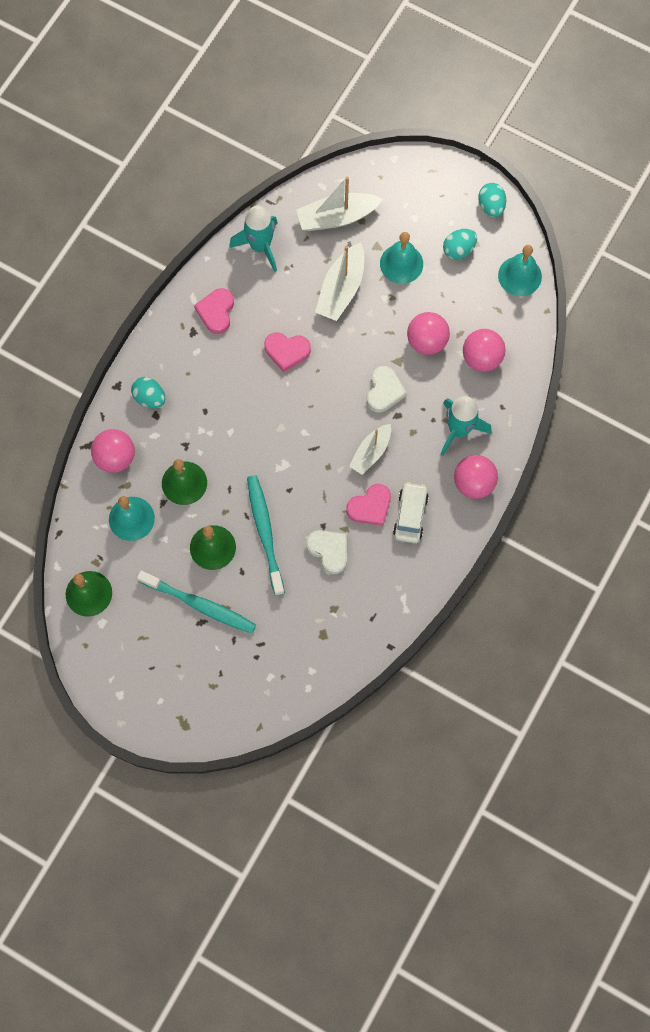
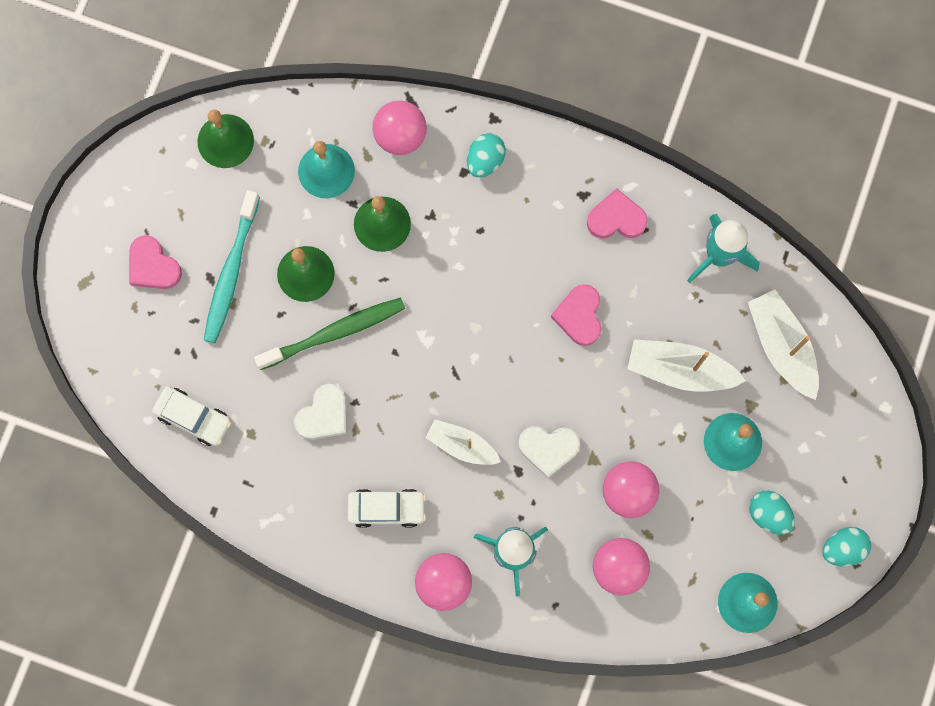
camera: 80 degrees right, 5 degrees up
turquoise toothbrush [247,475,285,596] -> green toothbrush [254,297,405,370]
pink heart [347,484,391,526] -> pink heart moved to [129,235,182,289]
none -> white car [152,387,231,446]

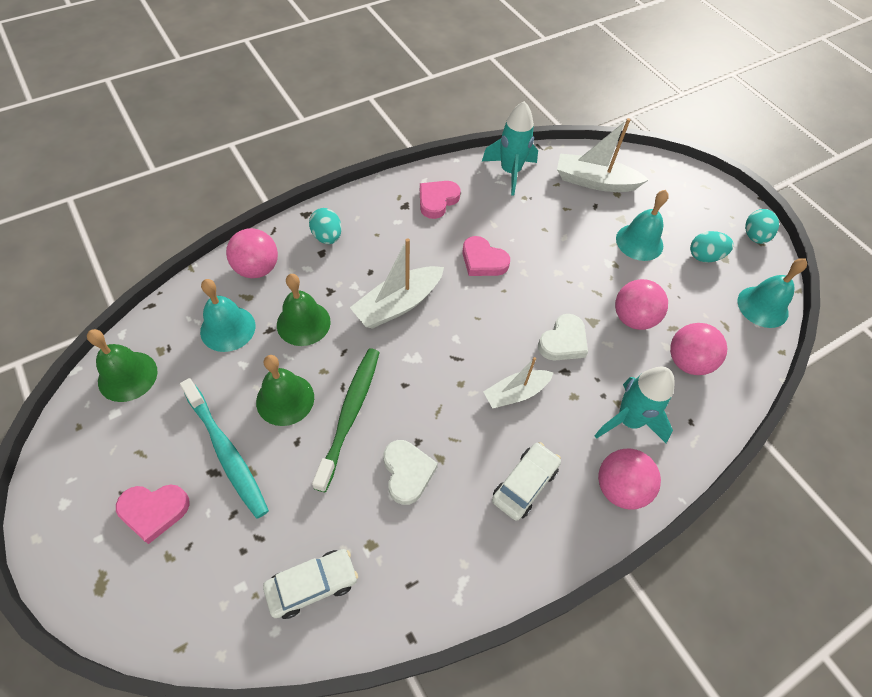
camera: 55 degrees left, 20 degrees down
white boat [627,339,746,392] -> white boat moved to [350,238,444,329]

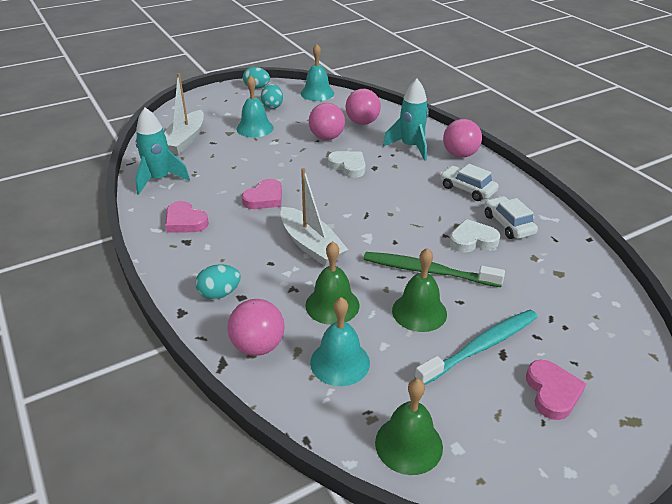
camera: 85 degrees left, 20 degrees down
white car [263,549,358,619] -> white car moved to [484,196,538,239]
white boat [483,357,554,408] -> none

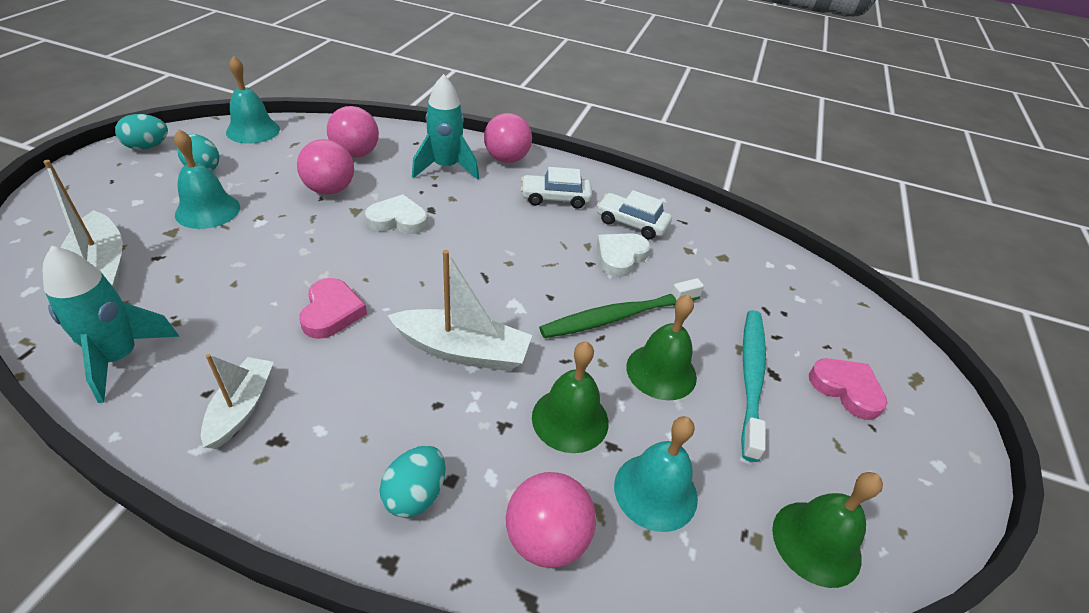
camera: 45 degrees left, 5 degrees up
pink heart [165,201,209,233] -> white boat [201,354,274,449]

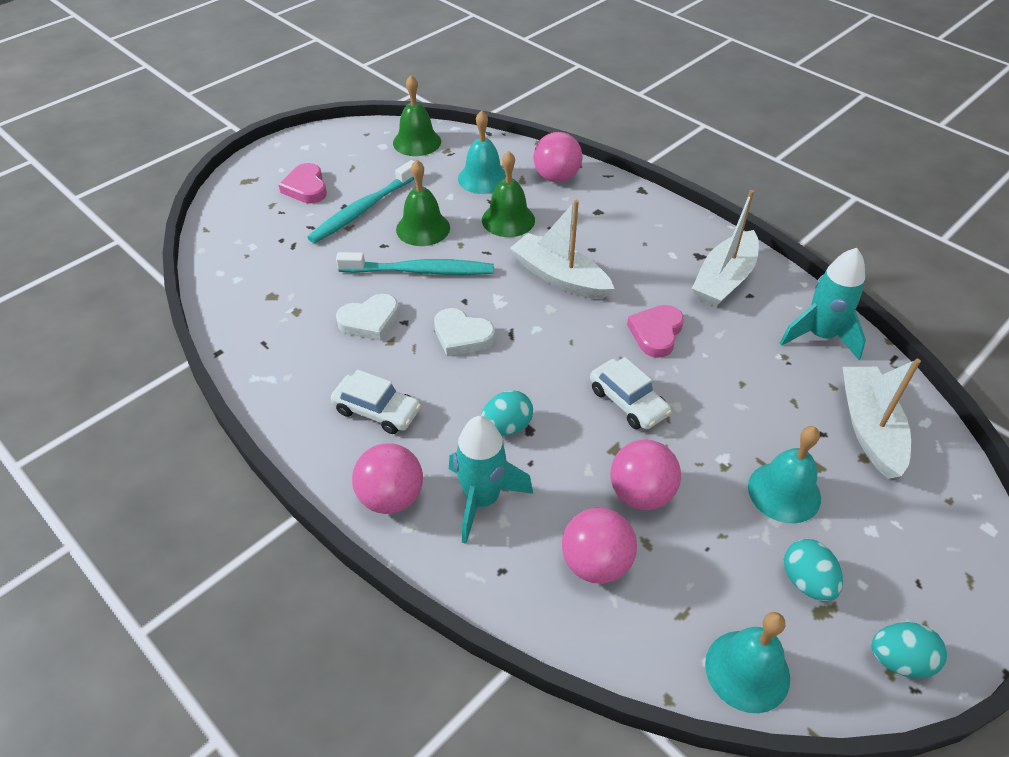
camera: 150 degrees left, 5 degrees up
white boat [201,354,274,449] -> white boat [692,190,759,307], size x1.50
white heart [365,194,428,234] -> white heart moved to [434,308,495,356]
turquoise egg [379,445,446,518] -> turquoise egg moved to [481,390,533,436]
green toothbrush [539,278,704,338] -> turquoise toothbrush [336,252,494,275]
white car [596,190,672,240] -> white car moved to [590,357,672,430]

